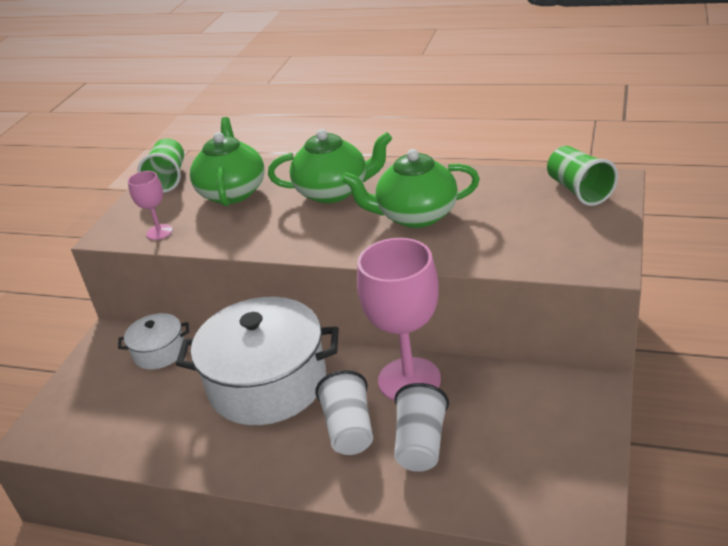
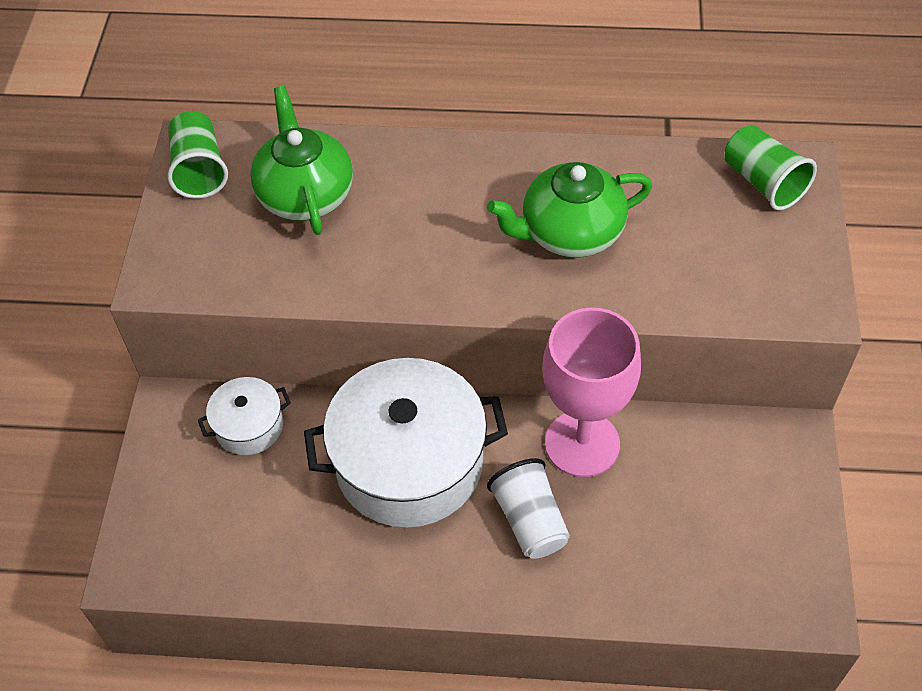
camera: 15 degrees left, 20 degrees up
pink goblet [128,171,173,240] -> none
green teapot [268,129,392,203] -> none
white cup [394,383,449,472] -> none

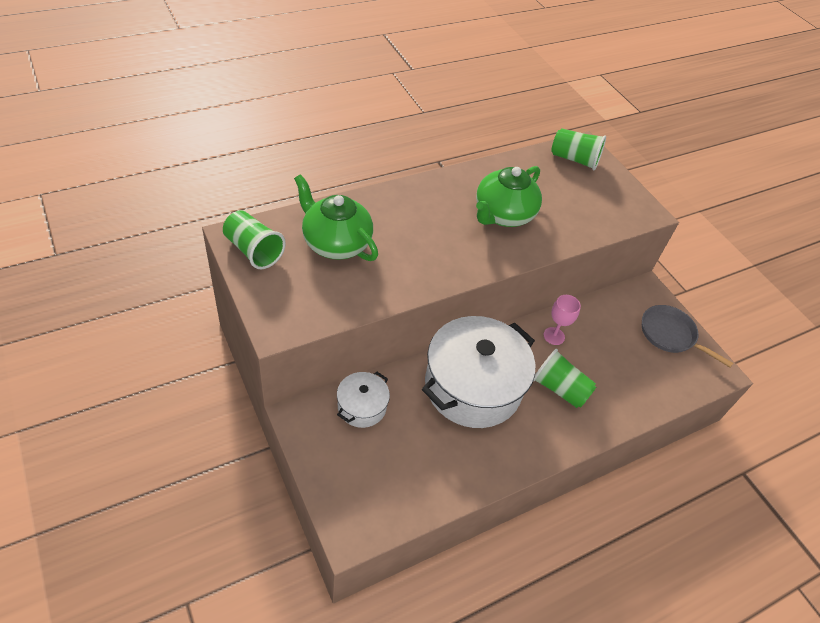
camera: 40 degrees left, 5 degrees down
white cup [487,458,570,559] -> green cup [533,349,596,408]
pink goblet [542,307,641,477] -> pink goblet [543,295,581,345], size x0.46
none -> grey pan [642,305,733,367]

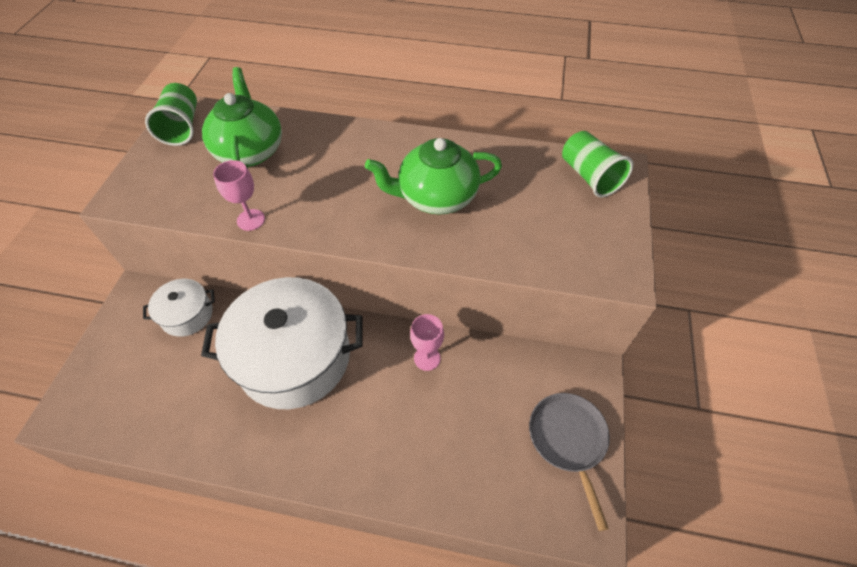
camera: 45 degrees right, 5 degrees up
green cup [533,349,596,408] -> none
none -> pink goblet [213,160,265,231]

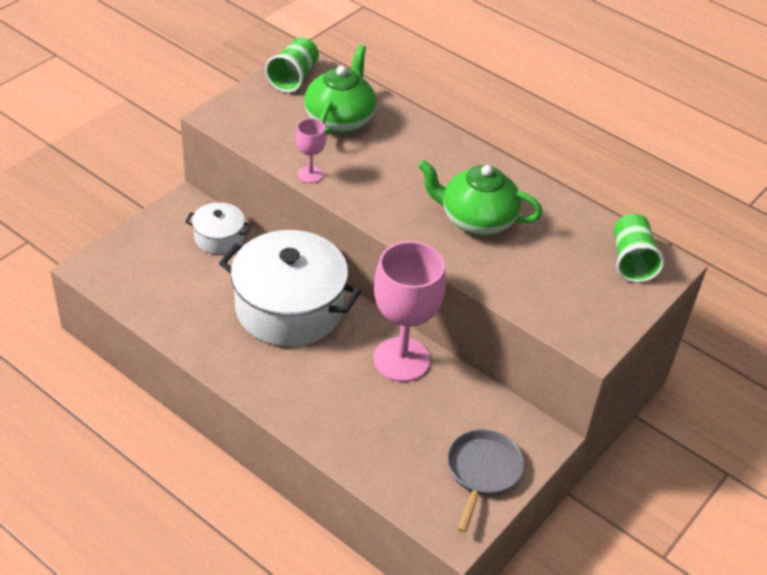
camera: 25 degrees right, 10 degrees down
pink goblet [410,314,444,371] -> pink goblet [374,241,446,382], size x2.15

